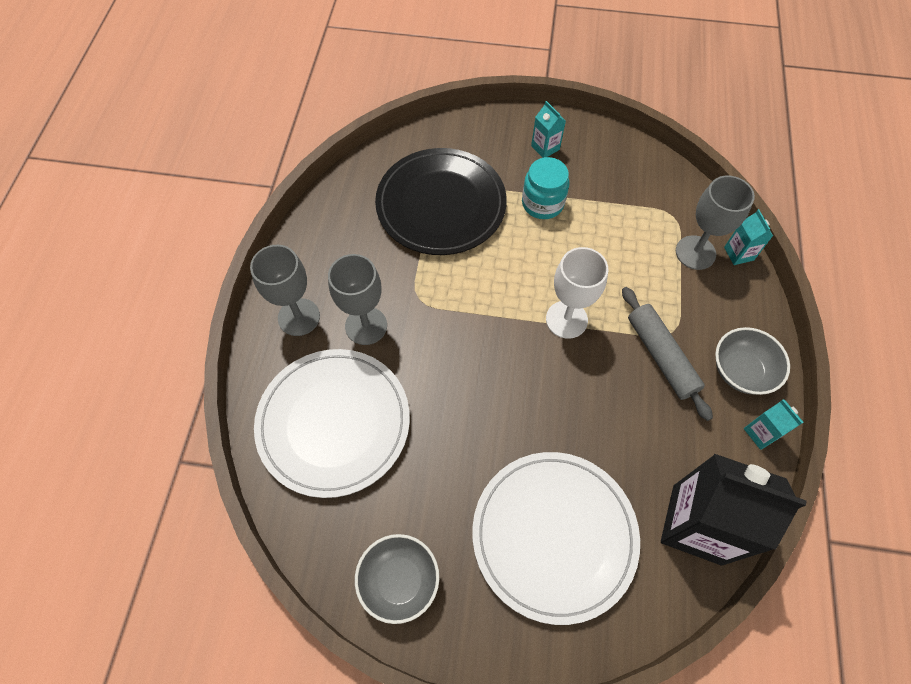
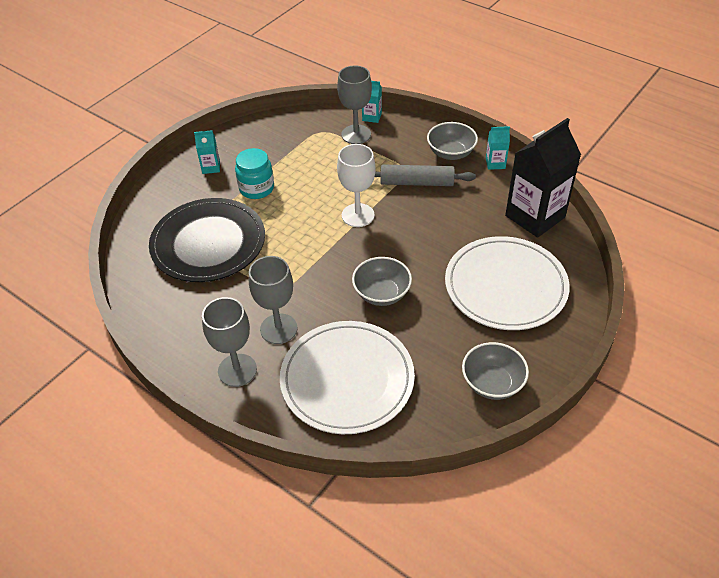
camera: 60 degrees left, 15 degrees down
none -> grey bowl [352,257,412,306]

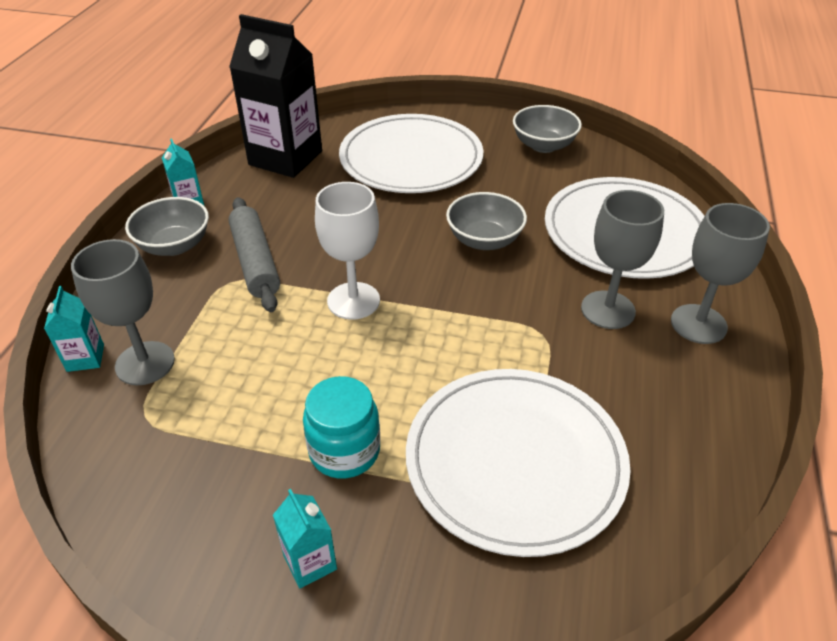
camera: 115 degrees left, 5 degrees down
black plate [149,198,265,282] -> white plate [406,369,631,557]

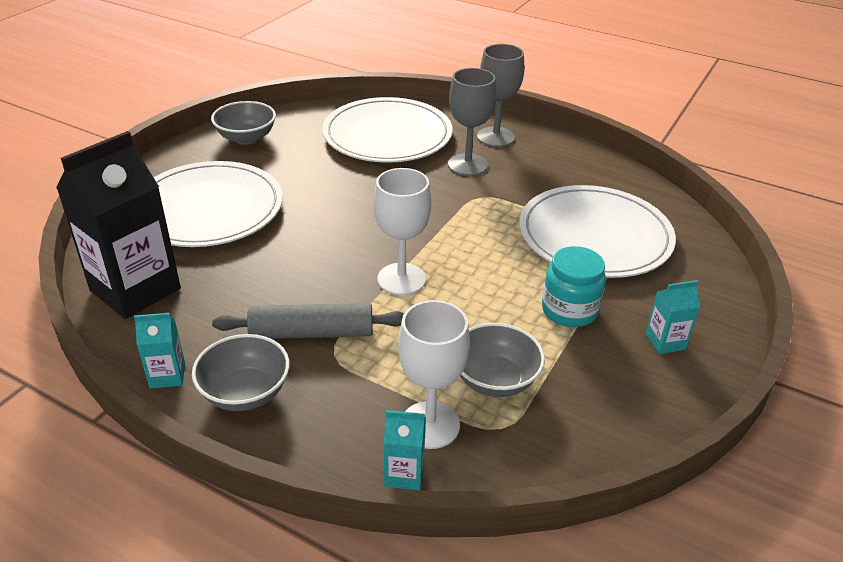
camera: 75 degrees left, 5 degrees down
grey goblet [71,239,175,385] -> white goblet [398,300,470,449]
grey bowl [446,192,527,250] -> grey bowl moved to [460,323,545,397]

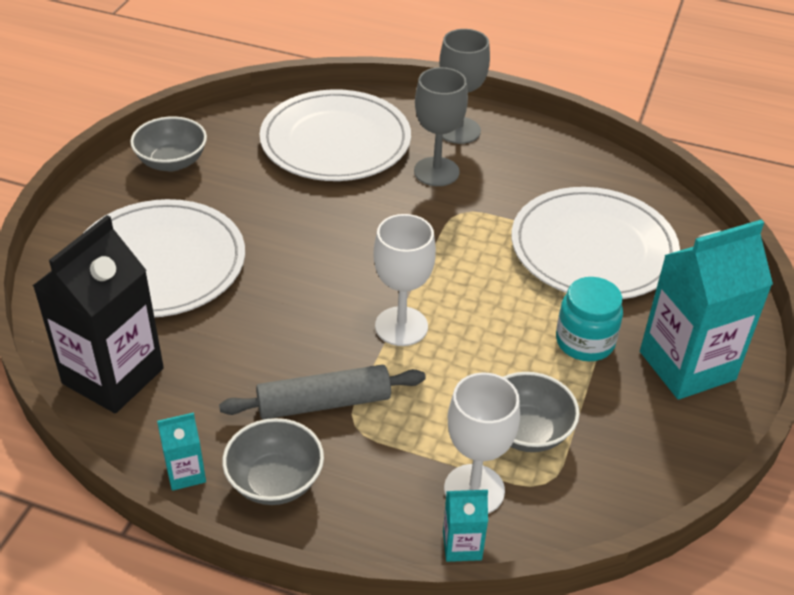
camera: 10 degrees left, 5 degrees up
turquoise carton [645,280,700,354] -> turquoise carton [640,220,773,400], size x2.26

